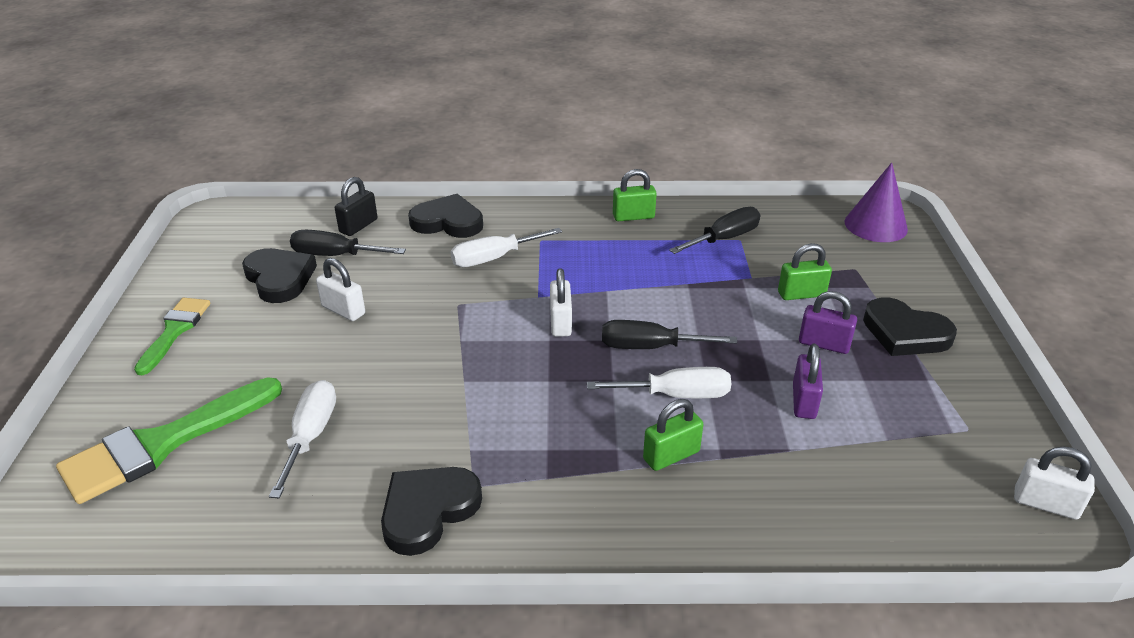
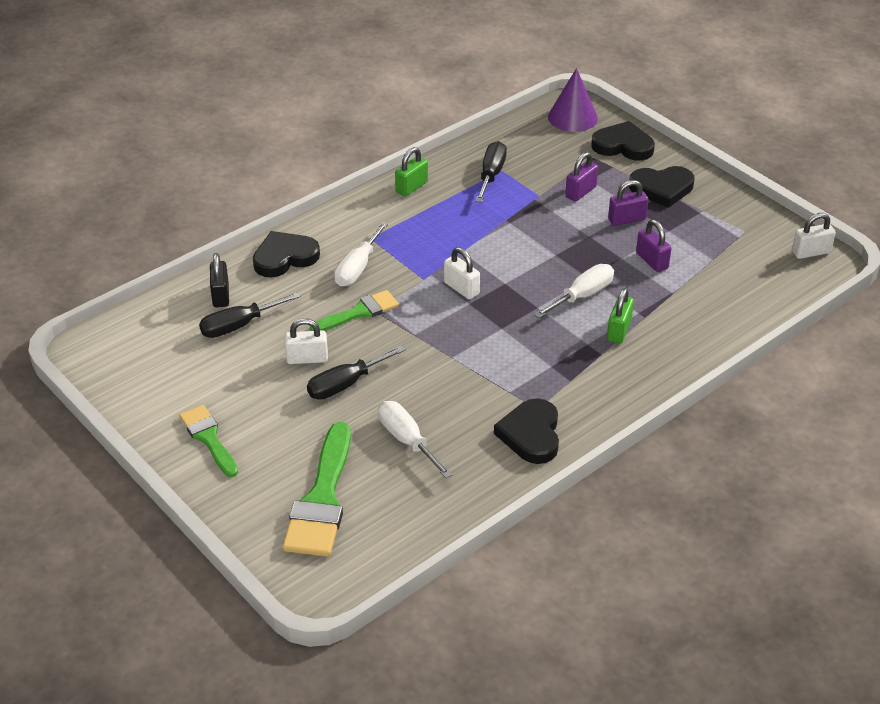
camera: 40 degrees left, 5 degrees up
black heart [242,248,317,303] -> black heart moved to [591,121,655,161]
black screwdriver [602,320,737,349] -> black screwdriver moved to [307,345,406,400]
green padlock [778,243,832,300] -> purple padlock [565,152,598,202]
none -> green brush [310,290,399,331]

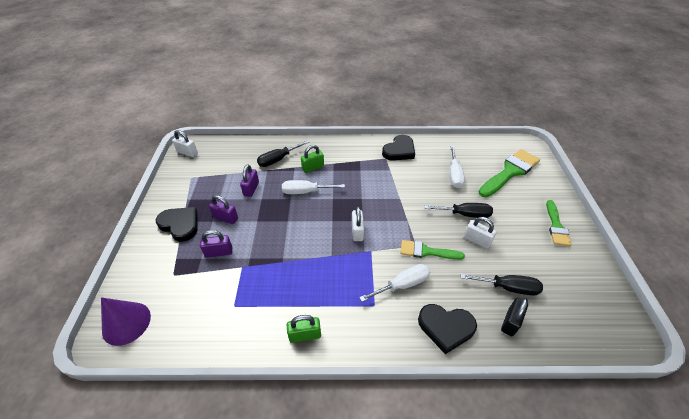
camera: 140 degrees left, 5 degrees up
black screwdriver [476,141,507,202] -> black screwdriver moved to [257,141,309,167]
black heart [591,121,655,161] -> none

